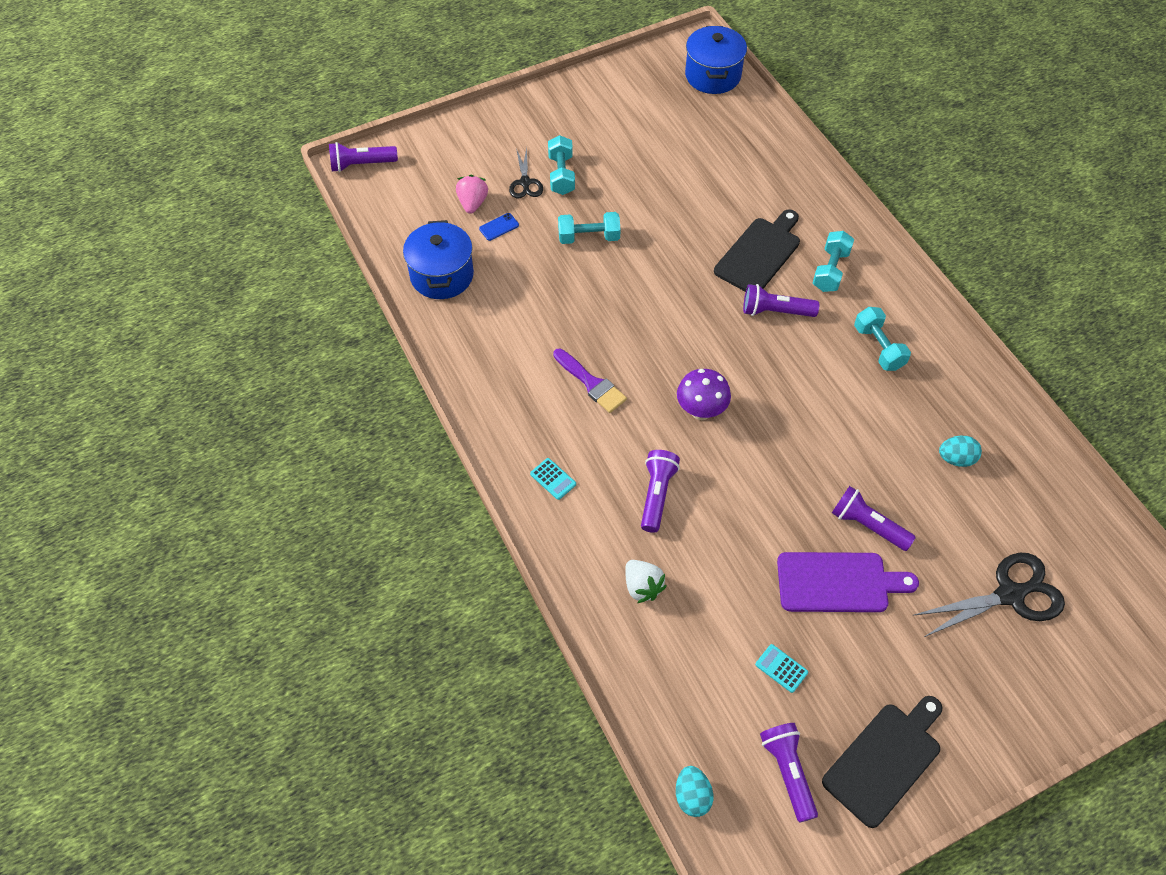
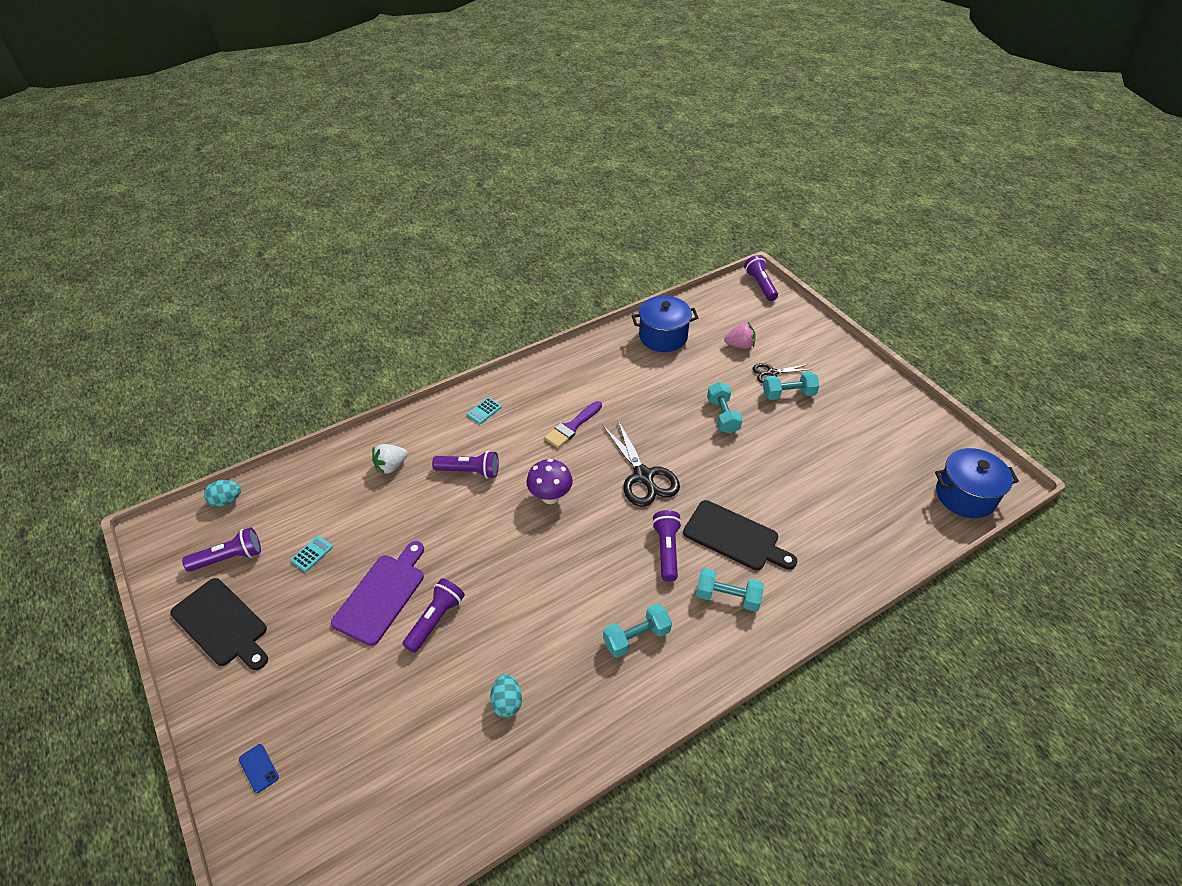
camera: 85 degrees right, 10 degrees down
blue phone [479,213,519,241] -> blue phone moved to [239,744,279,793]
purple cutting board [777,552,919,612] -> purple cutting board turned 150 degrees counterclockwise [331,541,424,646]
black scissors [914,553,1065,637] -> black scissors moved to [603,420,680,507]

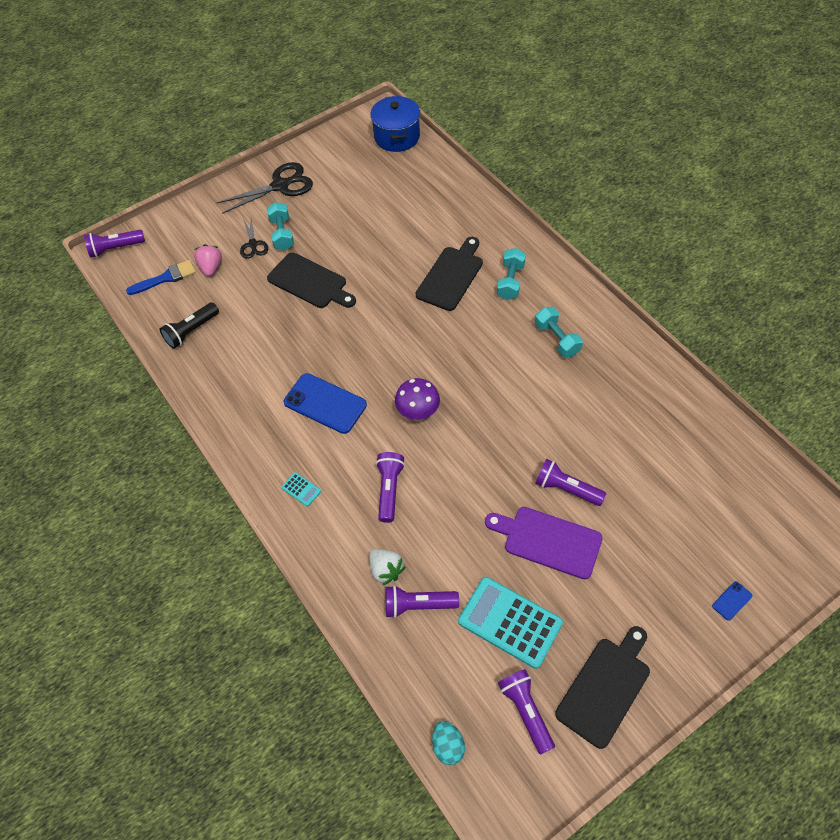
camera: 90 degrees left, 10 degrees up
turquoise calculator [290,536,333,572] -> turquoise calculator [458,577,563,669], size x2.34
turquoise egg [490,674,522,718] -> none
purple brush [544,401,602,448] -> blue phone [284,373,367,434]
black scissors [603,420,680,507] -> black scissors moved to [217,162,313,214]
blue pot [632,296,698,352] -> black flashlight [160,302,219,349]
purple flashlight [652,510,682,582] -> purple flashlight moved to [386,585,459,618]
turquoise dumbbell [707,382,743,434] -> black cutting board [267,253,356,308]
none -> blue brush [126,260,196,295]

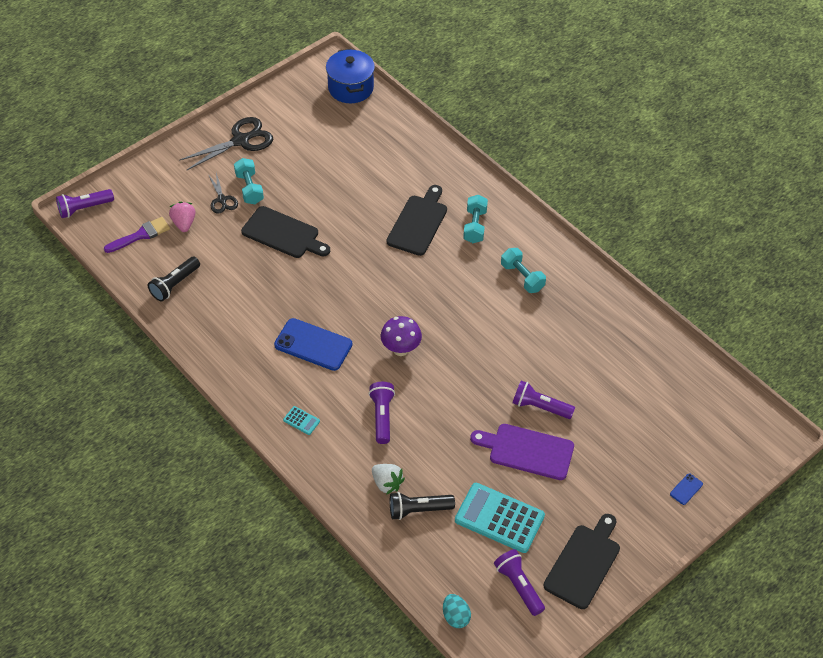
camera: 10 degrees left, 5 degrees down
blue brush [126,260,196,295] -> purple brush [104,217,170,253]
purple flashlight [386,585,459,618] -> black flashlight [390,492,455,520]

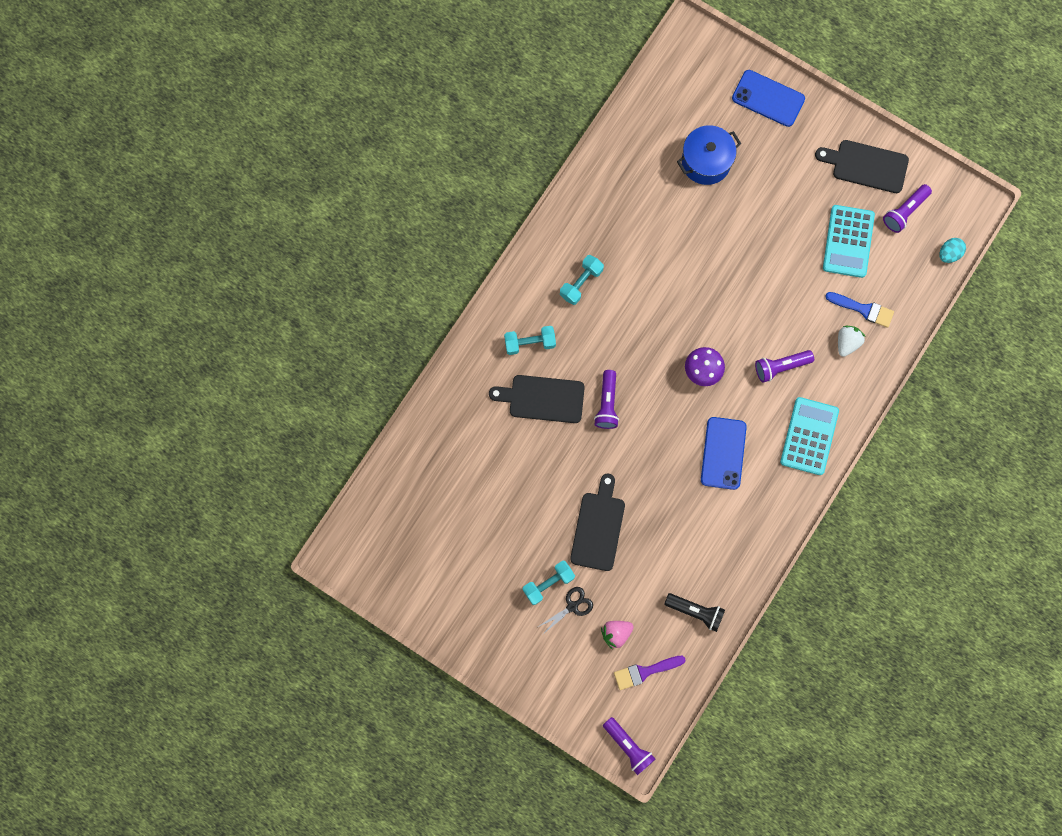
camera: 105 degrees left, 25 degrees up
purple brush [104,217,170,253] -> purple brush turned 60 degrees counterclockwise [614,656,686,690]
black scissors [179,117,273,170] -> none
turquoise calculator [283,406,320,435] -> turquoise calculator [780,397,839,475], size x2.34
blue pot [326,49,375,103] -> blue pot moved to [677,125,741,185]
black flashlight [390,492,455,520] -> blue brush [825,292,894,328]
purple cutting board [470,424,574,480] -> none
purple flashlight [512,381,575,419] -> purple flashlight moved to [594,370,619,429]
blue phone [670,473,703,505] -> blue phone [732,70,805,127], size x2.28

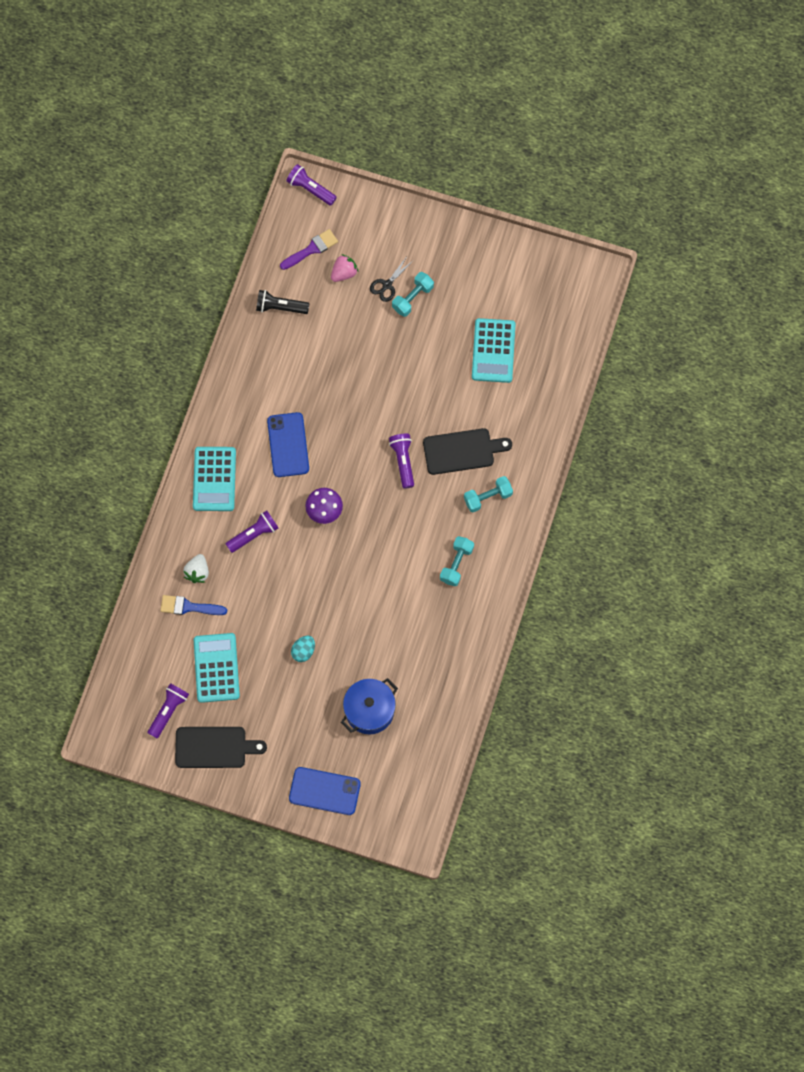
camera: 165 degrees right, 5 degrees down
black cutting board [570,474,625,571] -> none
turquoise egg [939,238,966,263] -> turquoise egg moved to [291,636,315,662]
none -> turquoise calculator [472,318,516,383]

